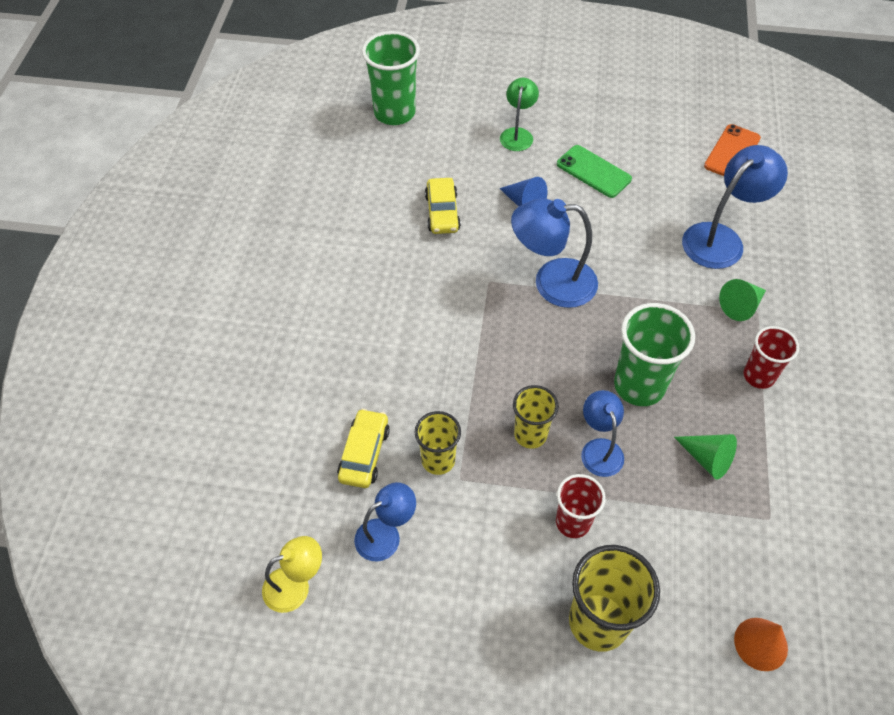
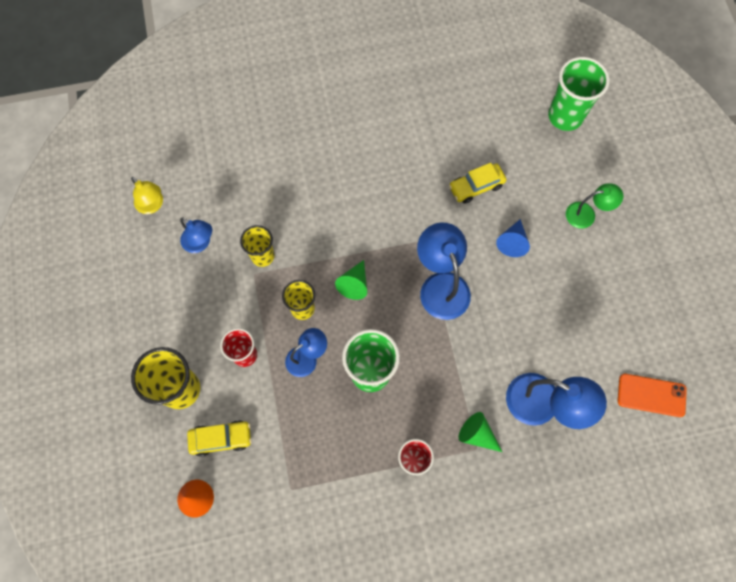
camera: 70 degrees right, 15 degrees up
yellow car [337,408,390,488] -> yellow car moved to [187,420,252,457]
green phone [557,145,632,198] -> none
green cone [674,434,737,479] -> green cone moved to [335,260,367,300]

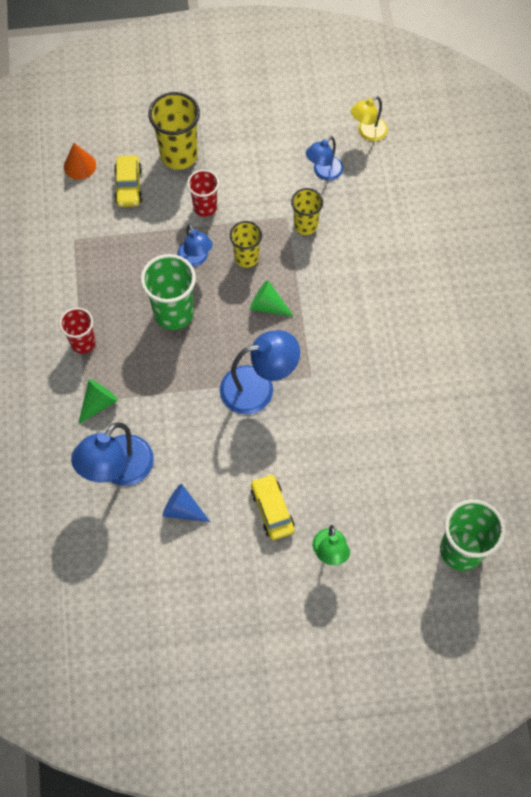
camera: 95 degrees right, 5 degrees down
yellow car [449,163,506,204] -> yellow car moved to [251,474,295,540]
blue cone [496,219,530,257] -> blue cone moved to [163,484,210,522]
orange phone [618,374,687,417] -> none

